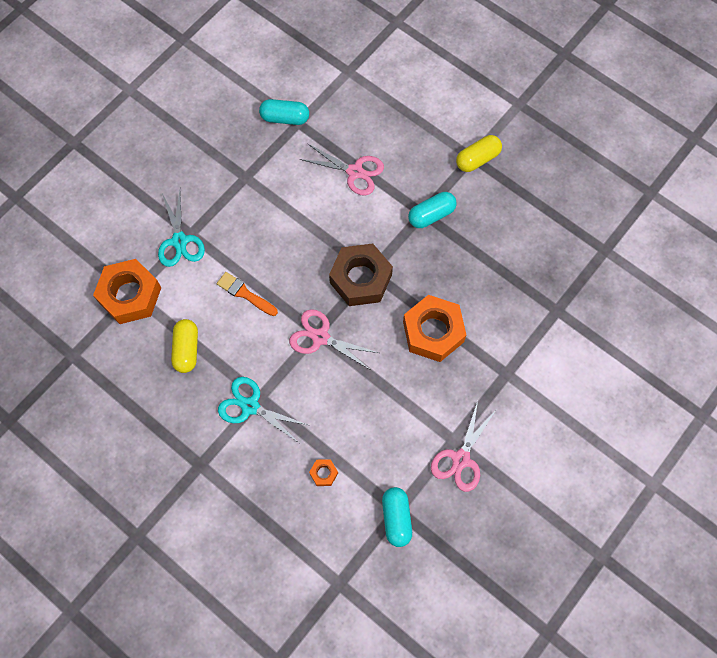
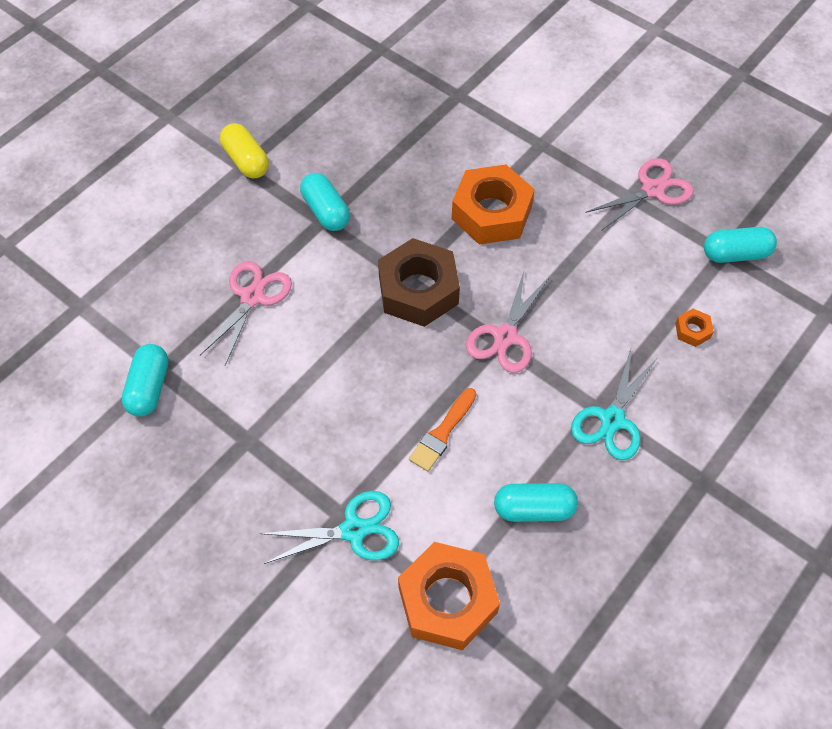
camera: 90 degrees left, 10 degrees down
yellow capsule [171,319,198,373] -> turquoise capsule [494,483,578,522]
pink scissors [431,401,496,492] -> pink scissors turned 60 degrees counterclockwise [585,158,694,231]

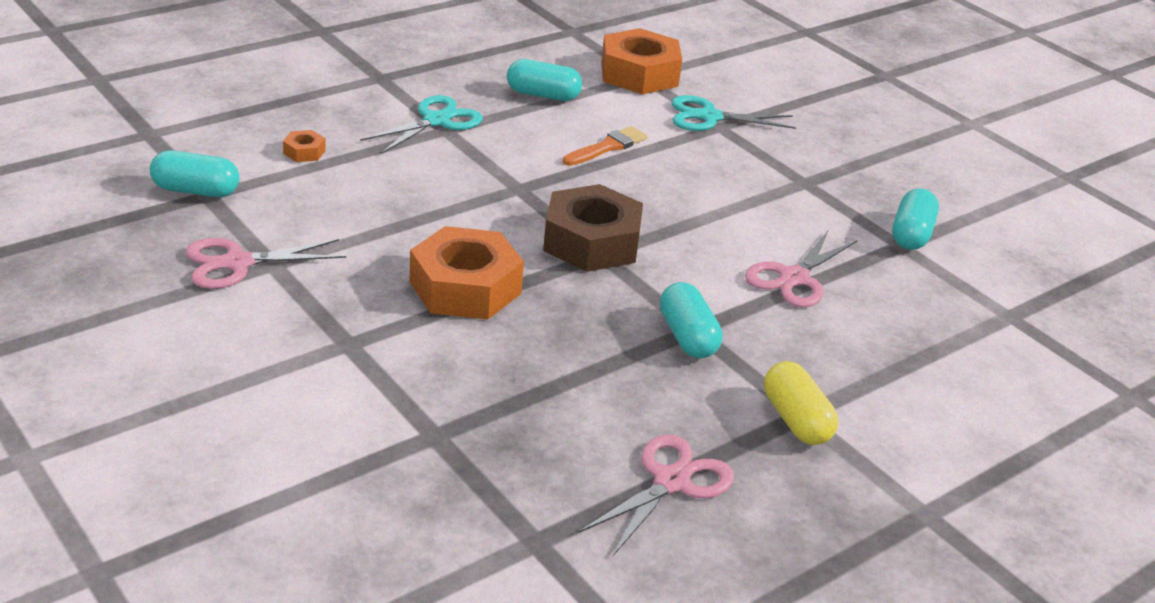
camera: 170 degrees left, 25 degrees down
pink scissors [466,272,550,373] -> pink scissors moved to [579,434,734,556]

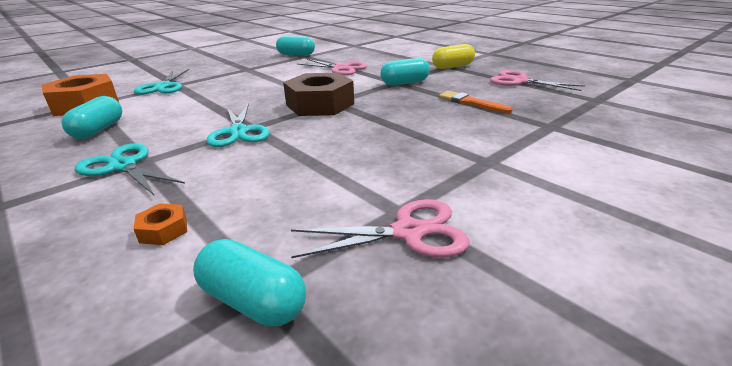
camera: 90 degrees left, 5 degrees down
turquoise capsule [150,150,240,197] -> turquoise capsule turned 60 degrees counterclockwise [193,239,306,327]
pink scissors [185,238,346,289] -> pink scissors turned 75 degrees counterclockwise [291,199,470,258]
orange nut [410,226,524,319] -> none
orange brush [563,126,648,166] -> orange brush moved to [439,91,512,113]
none -> turquoise scissors [207,103,270,147]

